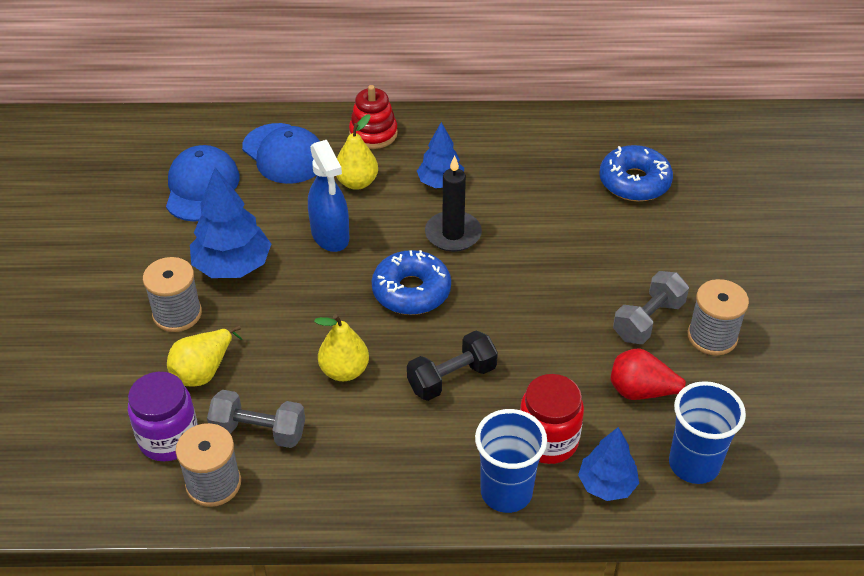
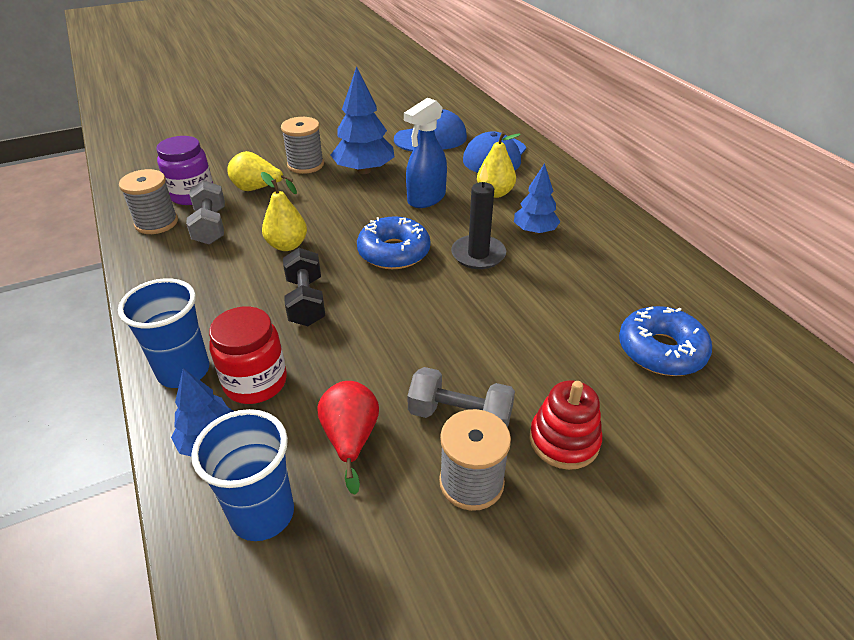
camera: 65 degrees right, 5 degrees down
red stacking toy [349,85,398,149] -> red stacking toy moved to [530,381,602,470]
black dumbbell [407,331,498,401] -> black dumbbell turned 45 degrees clockwise [283,248,325,326]

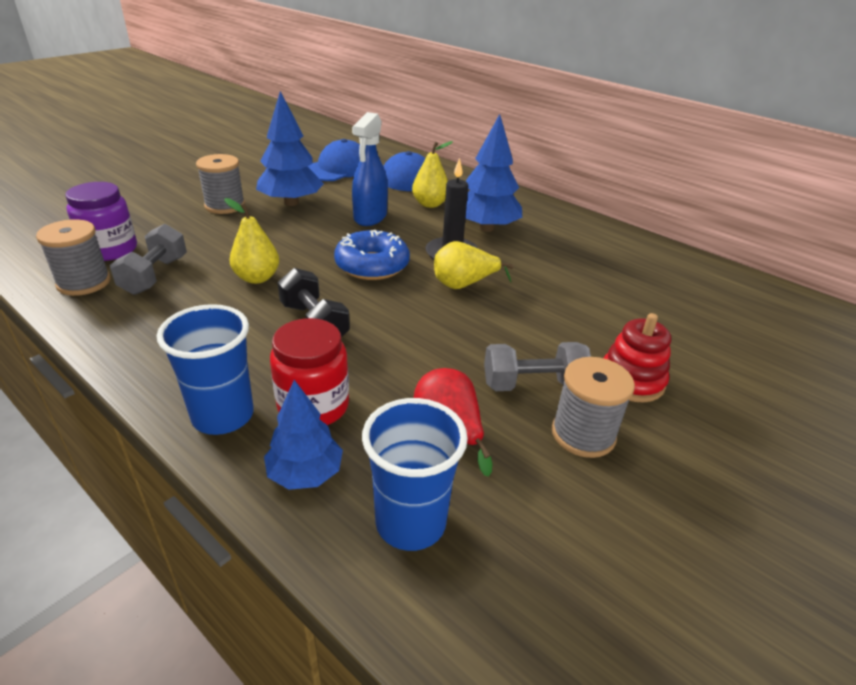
camera: 25 degrees left, 5 degrees down
grey dumbbell [186,180,225,245] -> grey dumbbell turned 45 degrees clockwise [110,224,187,295]
yellow pear [228,151,297,194] -> yellow pear moved to [434,241,514,289]
blue tree [514,163,560,234] -> blue tree [465,114,522,232], size x1.58
blue donut [619,306,712,376] -> none

